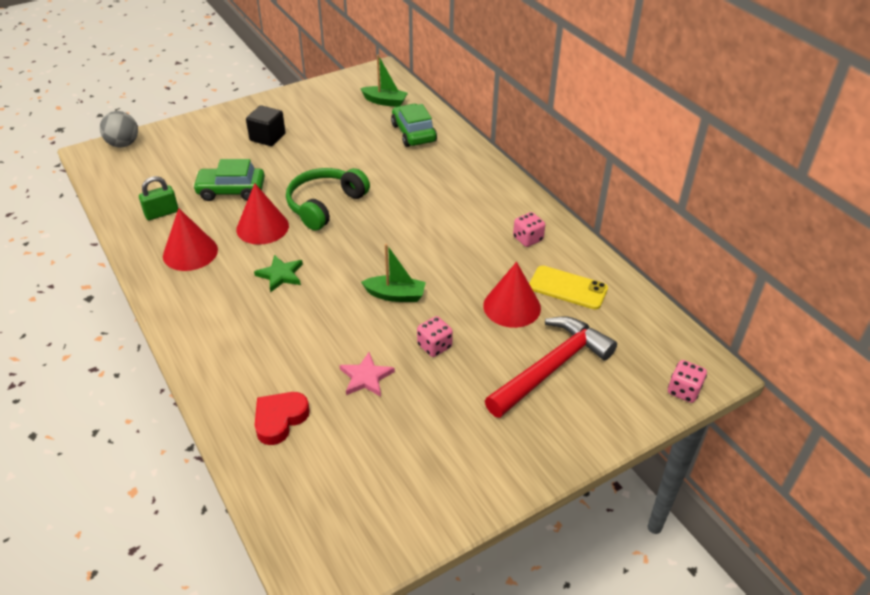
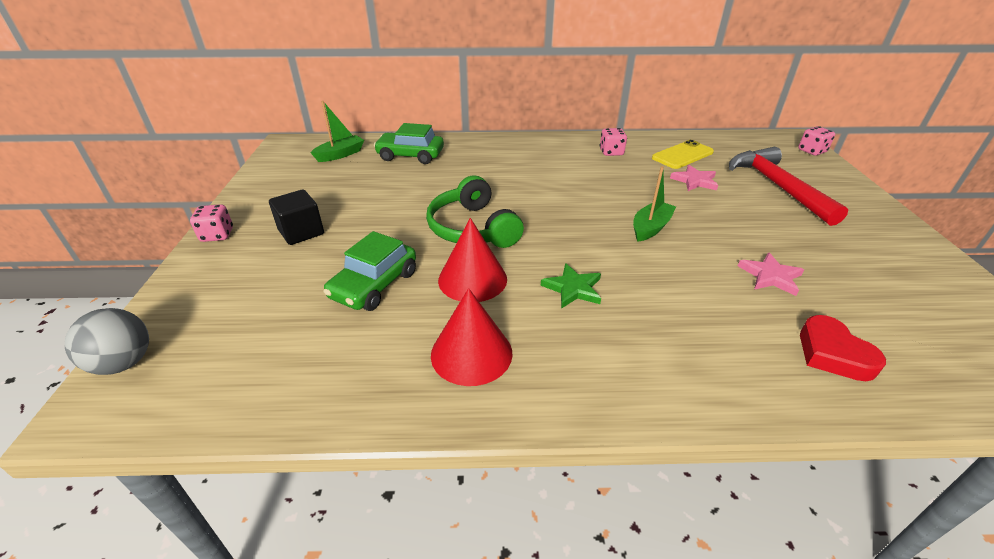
camera: 60 degrees left, 5 degrees down
green padlock [139,176,178,220] -> none
pink dice [417,316,453,357] -> pink dice moved to [190,204,233,242]
red cone [483,262,541,328] -> pink star [670,165,718,191]

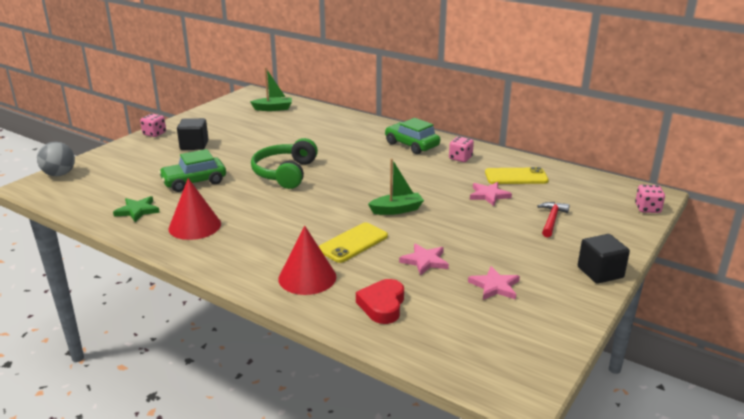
camera: 35 degrees right, 10 degrees down
green car [374,123,444,164] -> green car moved to [385,118,440,154]
red cone [438,218,507,302] -> red cone moved to [278,226,336,295]
green star [541,263,601,309] -> green star moved to [113,196,160,222]
red hammer [729,147,848,226] -> red hammer [537,202,570,237], size x0.50
none -> yellow phone [318,222,388,263]
none -> pink star [468,266,520,300]
none -> black cube [578,234,630,284]

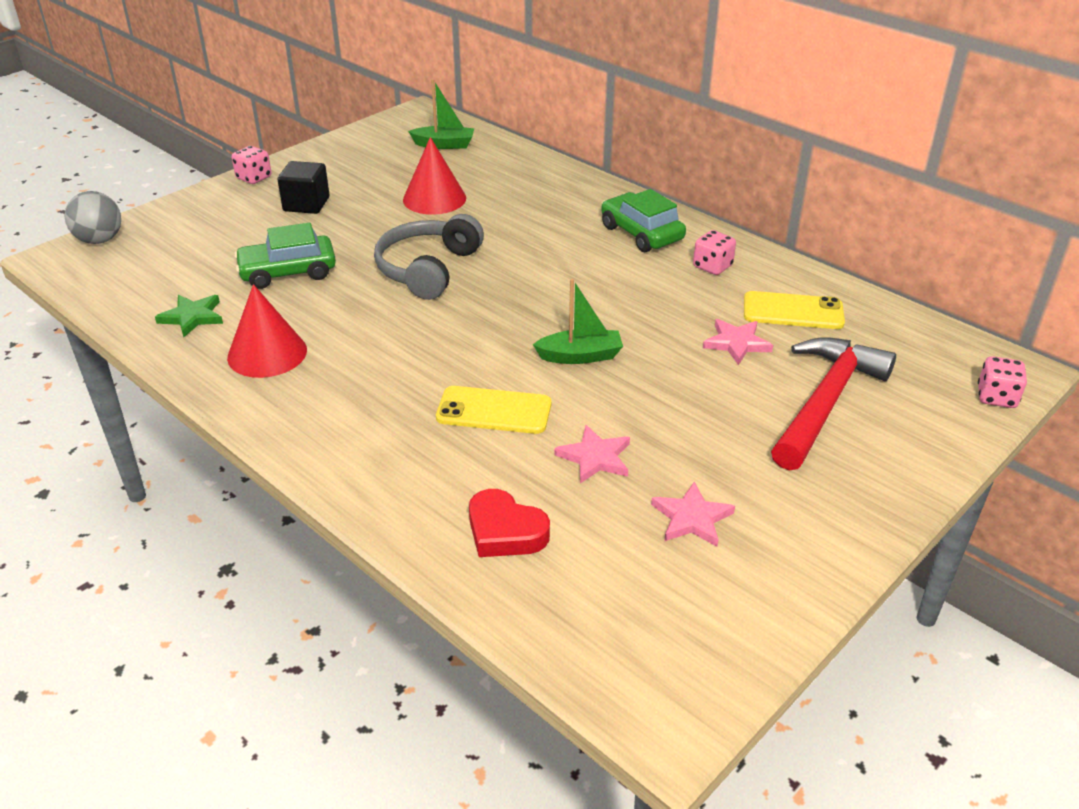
camera: 10 degrees right, 10 degrees up
green headphones [251,138,318,189] -> grey headphones [374,214,484,300]
red cone [278,226,336,295] -> red cone moved to [403,137,466,215]
yellow phone [318,222,388,263] -> yellow phone turned 45 degrees clockwise [436,386,551,434]
red heart [356,279,404,324] -> red heart turned 75 degrees counterclockwise [469,489,550,557]
red hammer [537,202,570,237] -> red hammer [771,337,896,471], size x1.99
black cube [578,234,630,284] -> none

